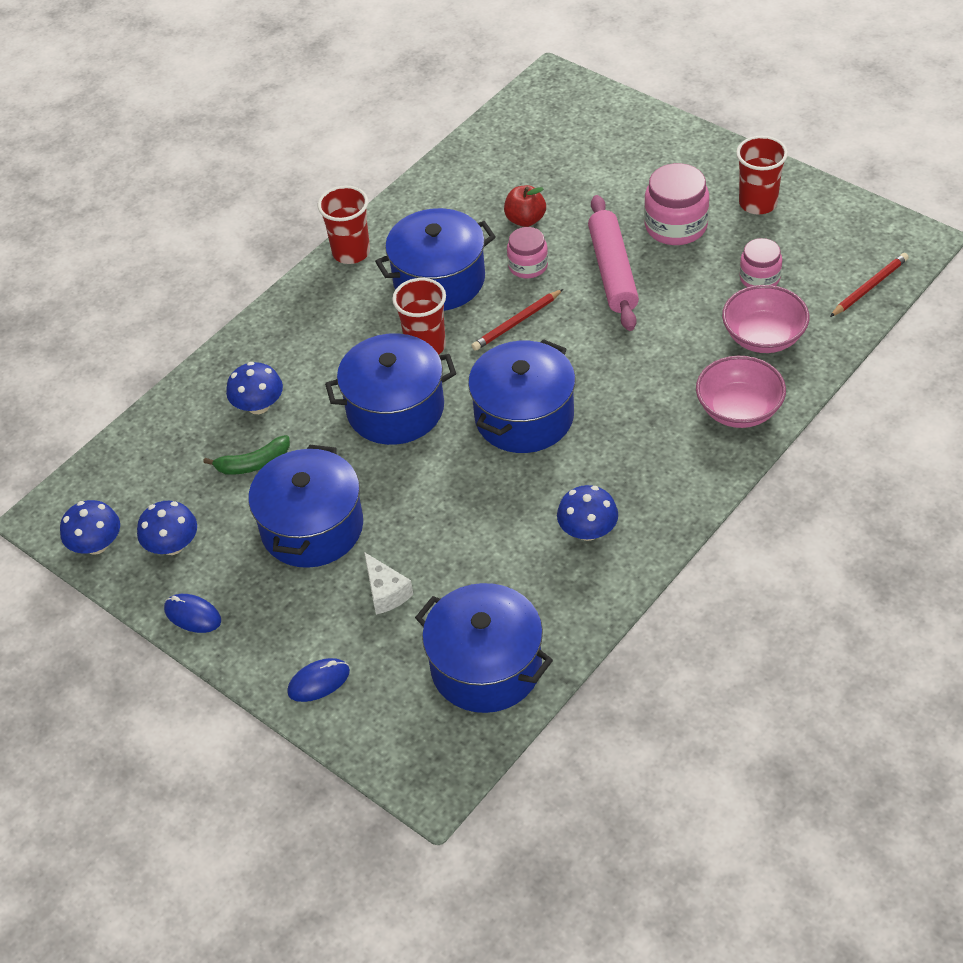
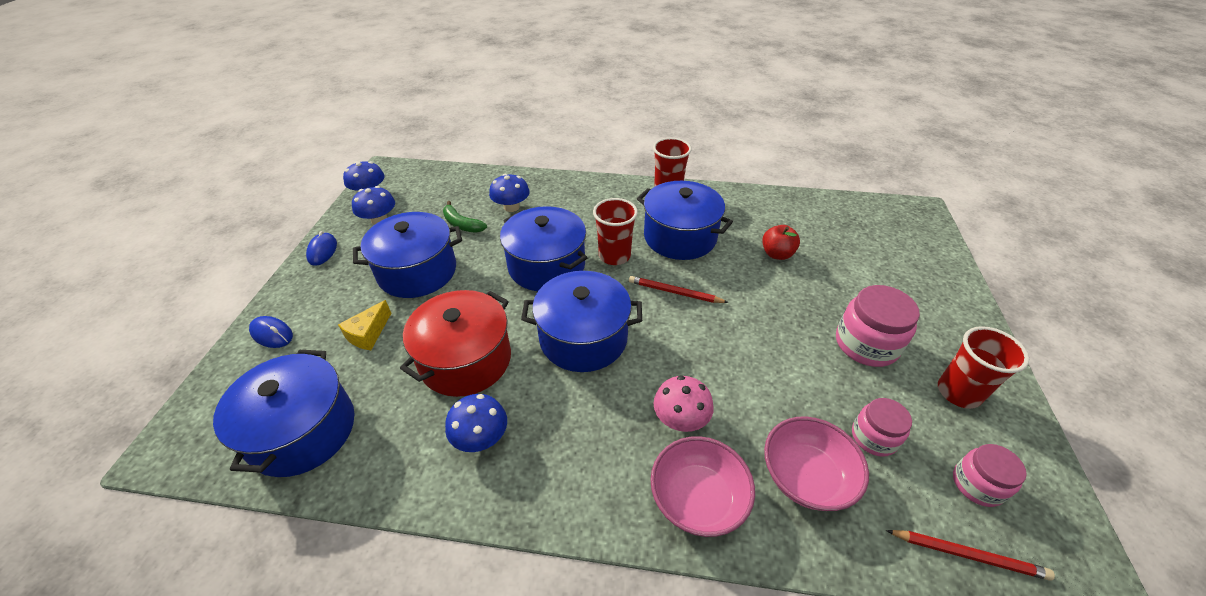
camera: 55 degrees right, 5 degrees down
white cheese [364,552,413,615] -> yellow cheese [338,300,391,350]
pink jar [507,227,548,278] -> pink jar moved to [953,444,1027,507]
pink rolling pin [588,195,639,331] -> none
none -> red pot [400,290,511,397]
none -> pink mushroom [654,375,714,432]

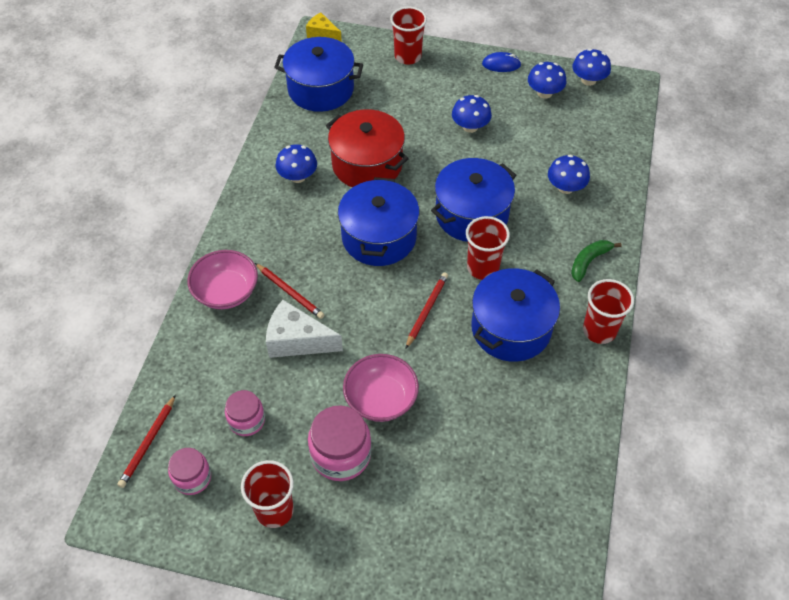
camera: 95 degrees right, 10 degrees up
blue mouse [249,316,293,348] -> red cup [390,7,427,65]
yellow cheese [338,300,391,350] -> yellow cheese moved to [306,12,342,42]
blue pot [353,212,462,298] -> blue mushroom [452,95,492,133]
green banana [443,201,487,233] -> green banana moved to [571,240,622,282]
pink mushroom [654,375,714,432] -> red pencil [255,263,324,319]
red apple [762,225,800,260] -> none
pink bowl [764,417,869,511] -> pink bowl moved to [343,354,419,422]
none -> white cheese [266,300,343,358]

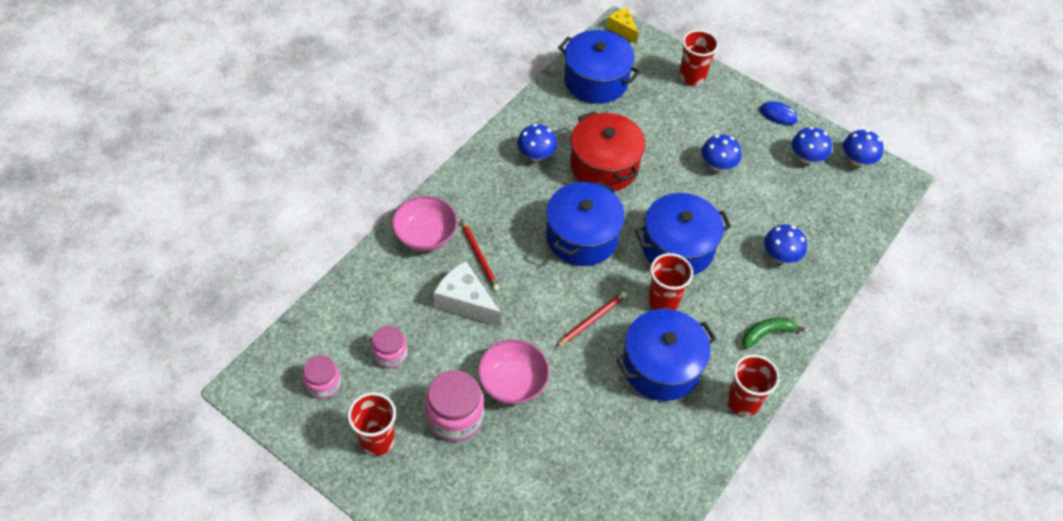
camera: 20 degrees right, 0 degrees up
red pencil [117,395,176,488] -> none

